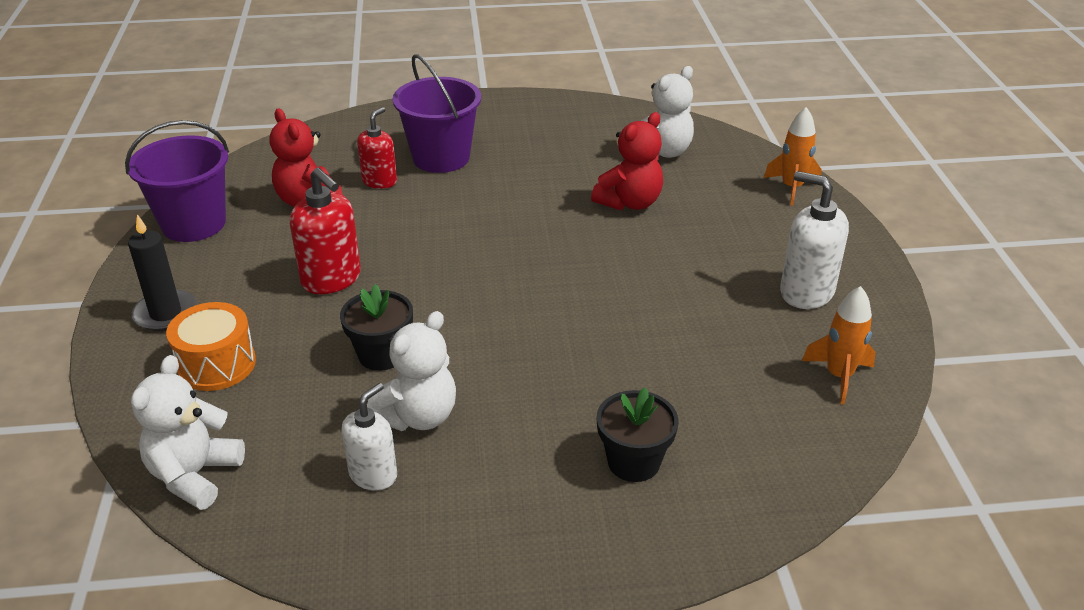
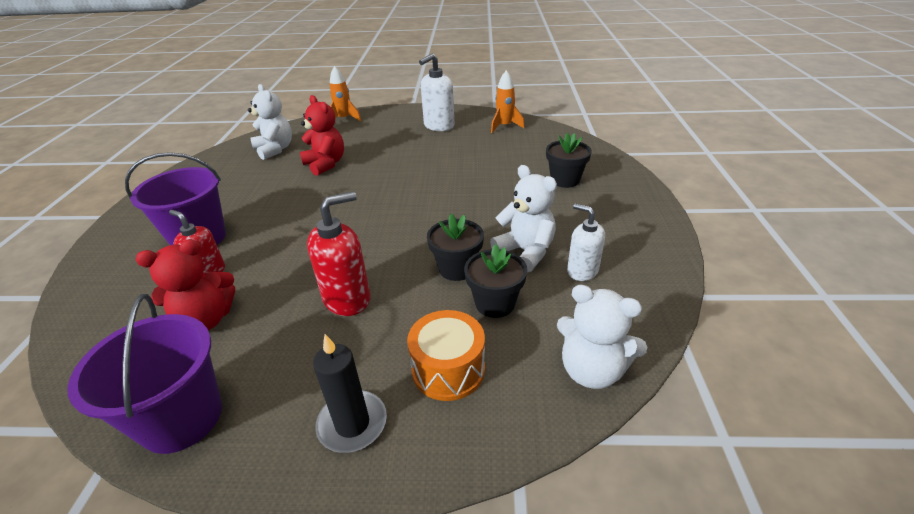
camera: 80 degrees left, 0 degrees up
none -> black flower pot [464,244,527,318]

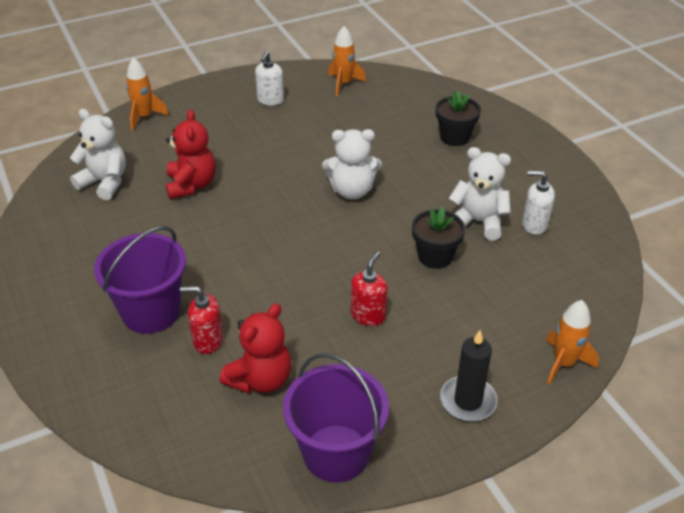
camera: 30 degrees left, 5 degrees up
red teddy bear [300,95,344,176] -> red teddy bear turned 60 degrees clockwise [166,110,216,199]
red soap dispenser [307,191,370,316] -> red soap dispenser [351,252,388,326], size x0.66
orange drum [407,310,485,401] -> none
white soap dispenser [419,53,455,131] -> white soap dispenser [255,51,284,106], size x0.66
black flower pot [464,244,527,318] -> none
white teddy bear [557,284,647,389] -> white teddy bear moved to [322,129,382,200]
none -> orange rocket [546,300,599,385]

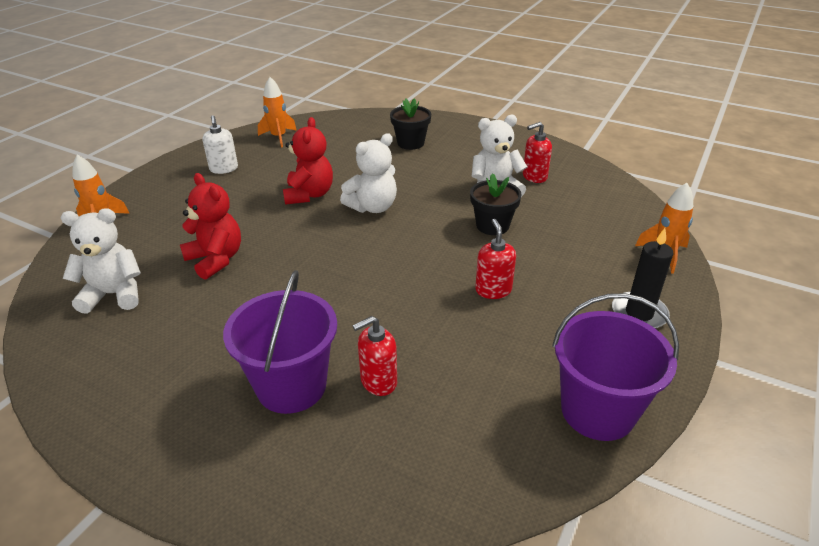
camera: 35 degrees left, 5 degrees down
red teddy bear [220,303,291,393] -> red teddy bear moved to [283,117,333,205]
white soap dispenser [522,171,555,235] -> red soap dispenser [523,122,552,183]

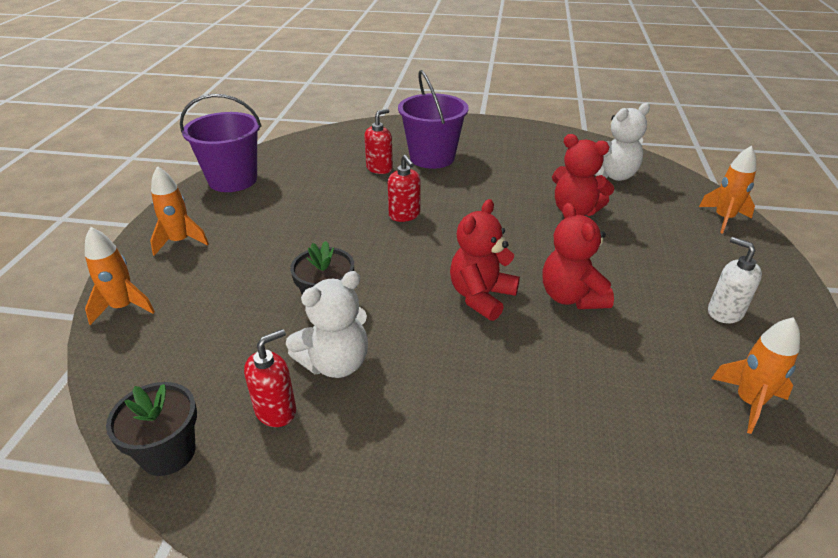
camera: 160 degrees right, 0 degrees up
white teddy bear [340,133,397,213] -> red teddy bear [450,199,520,321]
black flower pot [390,98,431,150] -> black flower pot moved to [106,382,197,476]
red soap dispenser [475,219,516,299] -> red soap dispenser moved to [388,155,420,222]
black candle [612,228,674,329] -> orange rocket [150,166,209,256]

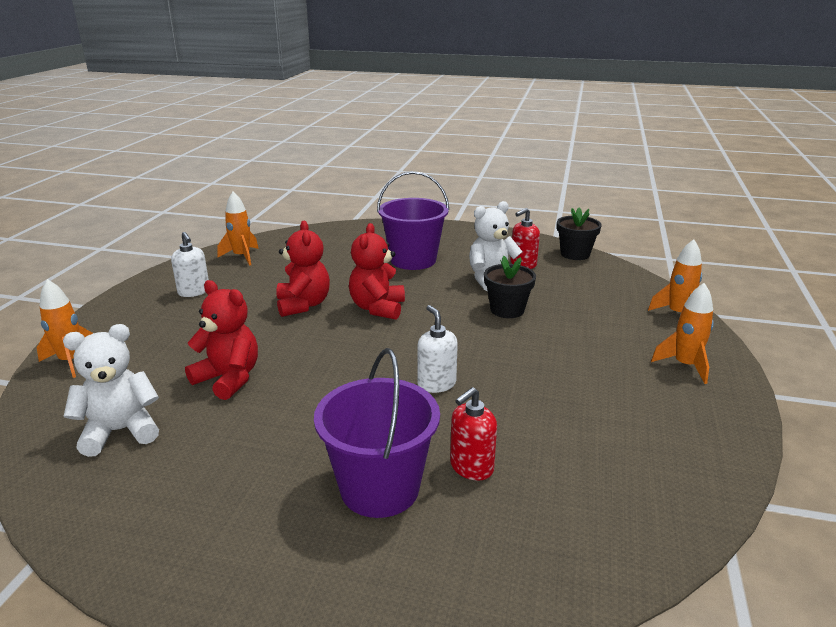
camera: 175 degrees left, 10 degrees down
purple bucket [180,94,262,192] -> purple bucket moved to [377,171,449,270]
red soap dispenser [388,155,420,222] -> white soap dispenser [417,305,458,393]
red teddy bear [450,199,520,321] -> red teddy bear turned 150 degrees clockwise [349,223,405,320]

